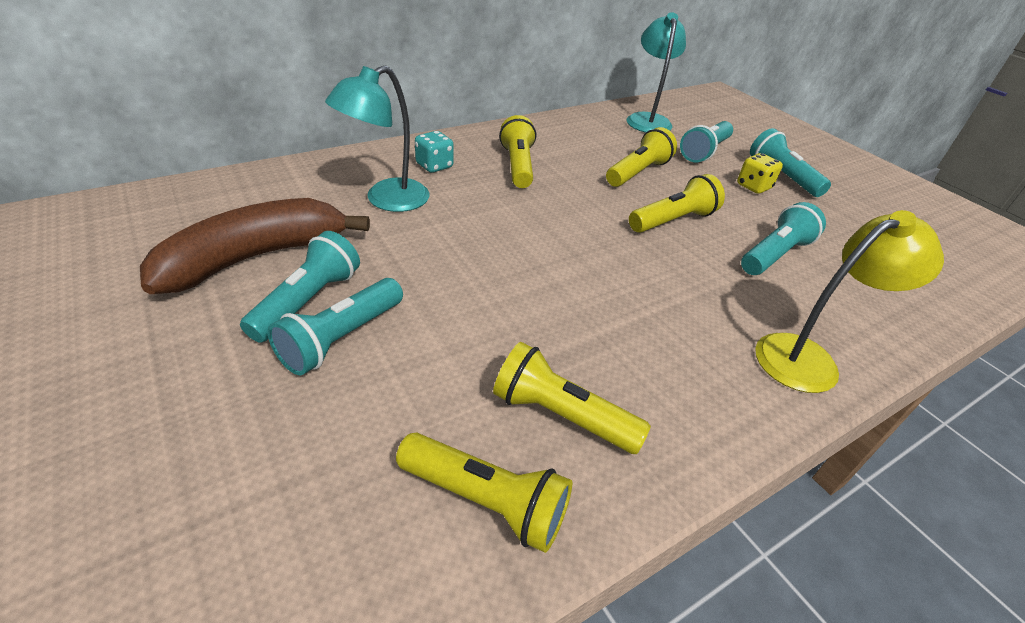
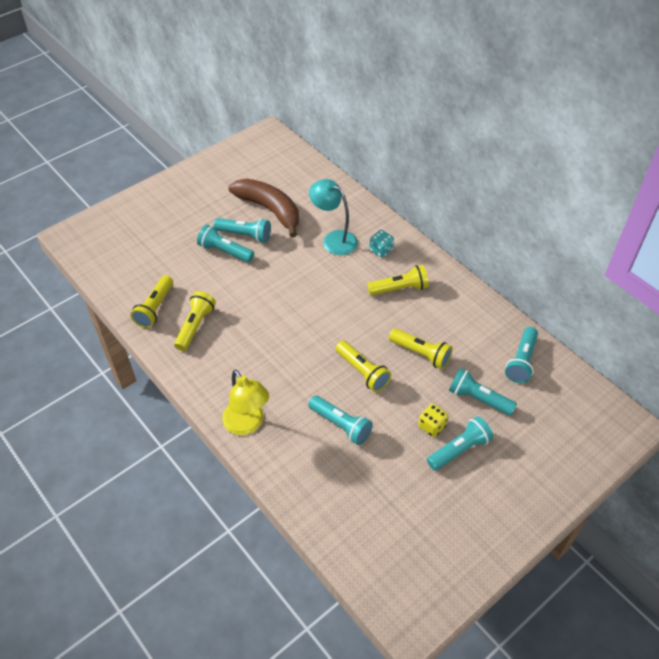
camera: 85 degrees right, 10 degrees up
turquoise lamp [627,12,686,133] -> turquoise flashlight [505,327,538,383]

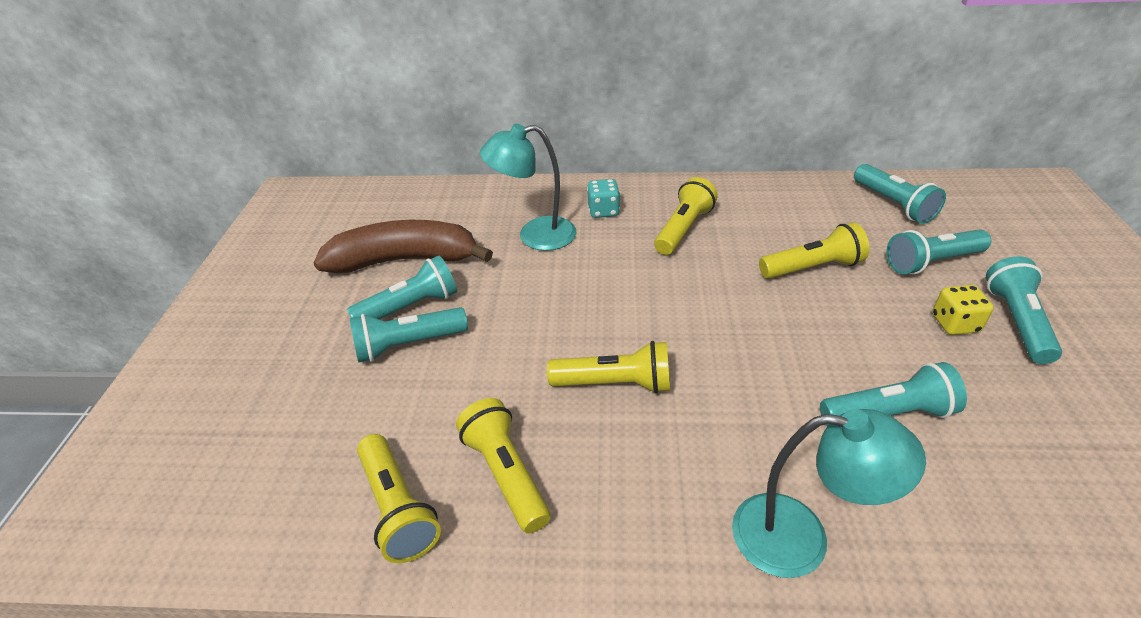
camera: 45 degrees left, 10 degrees down
yellow lamp [222,369,269,435] -> turquoise lamp [732,409,926,578]
yellow flashlight [335,341,391,392] -> yellow flashlight moved to [547,341,670,393]

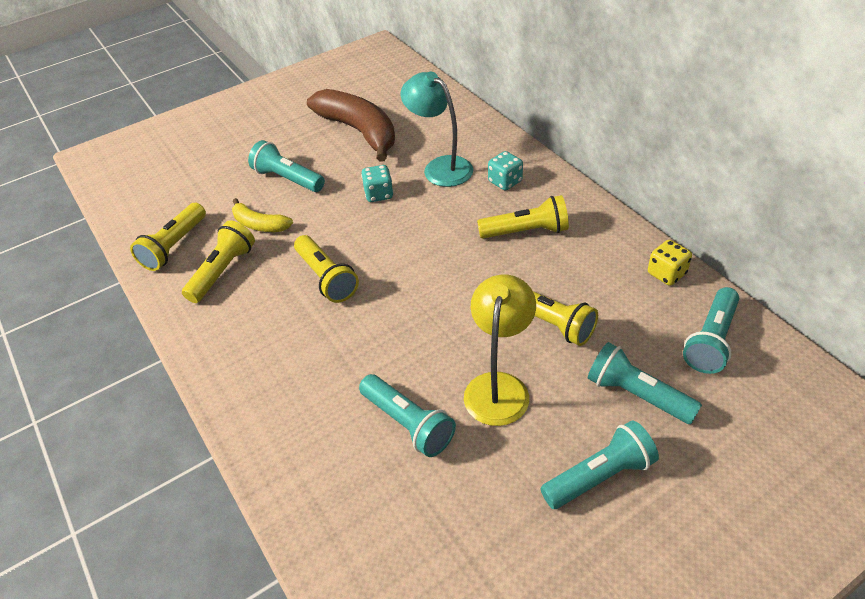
camera: 55 degrees right, 5 degrees up
turquoise flashlight [347,255,457,319] -> none
turquoise lamp [732,409,926,578] -> none
yellow dice [932,285,994,335] -> yellow dice moved to [648,240,692,286]
none -> yellow banana [232,198,293,232]
none -> turquoise dice [361,165,393,202]
none -> yellow lamp [464,275,536,426]

